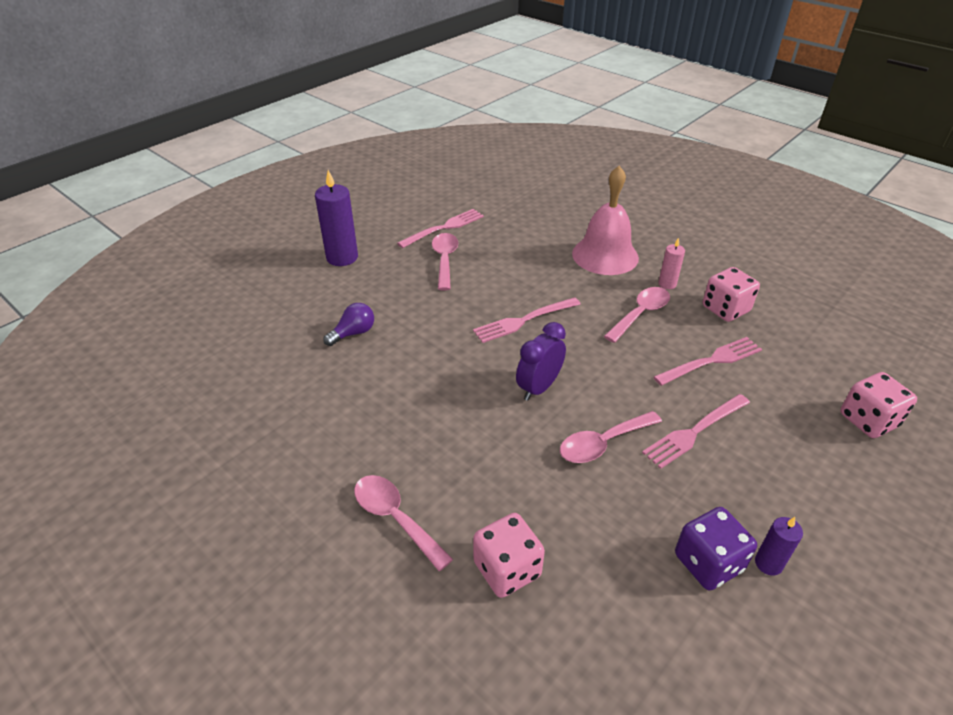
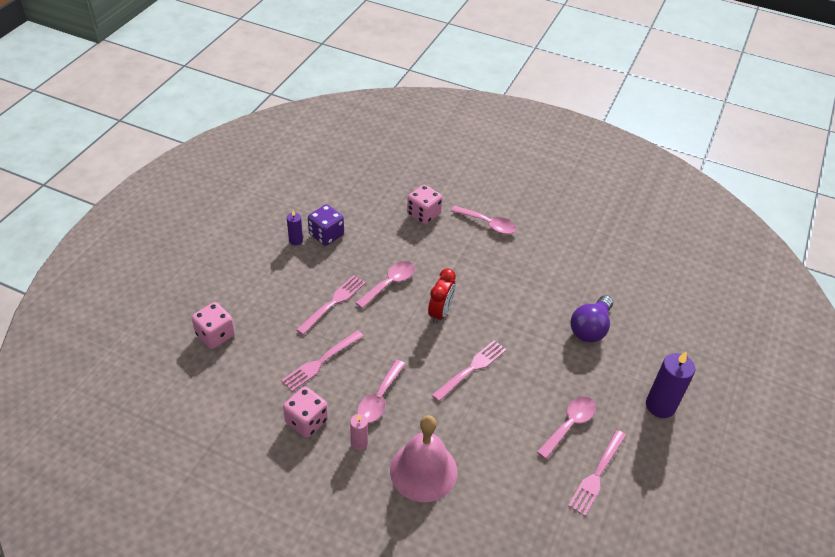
camera: 160 degrees right, 5 degrees up
purple light bulb [323,303,374,346] -> purple light bulb [571,295,613,342], size x1.59
pink spoon [432,233,458,291] -> pink spoon turned 120 degrees counterclockwise [537,396,596,459]
purple clock [516,322,566,401] -> red clock [428,268,456,324]

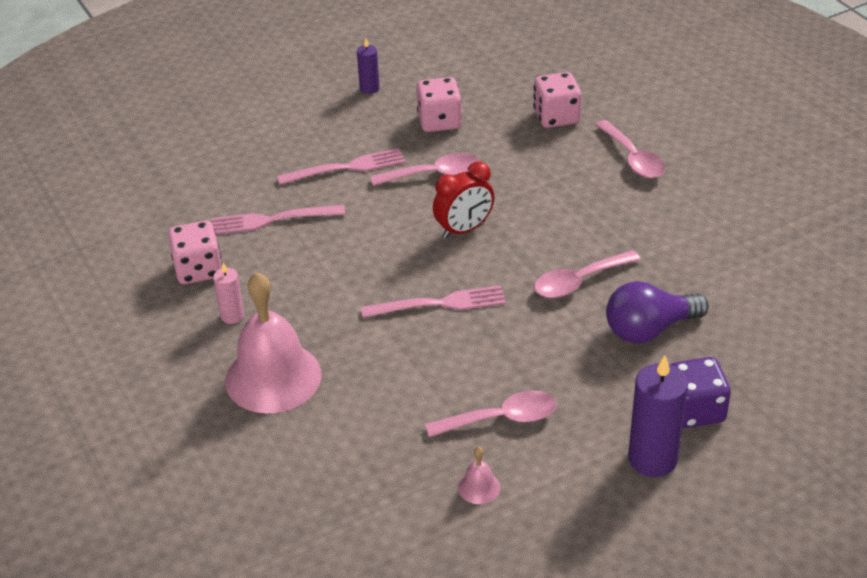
camera: 40 degrees right, 5 degrees down
pink dice [191,302,235,349] -> pink dice moved to [416,77,462,132]
purple dice [308,204,344,246] -> purple dice moved to [671,357,731,428]
pink spoon [357,360,405,423] -> pink spoon moved to [534,250,641,298]
pink fork [568,430,626,516] -> pink bell [458,447,500,504]

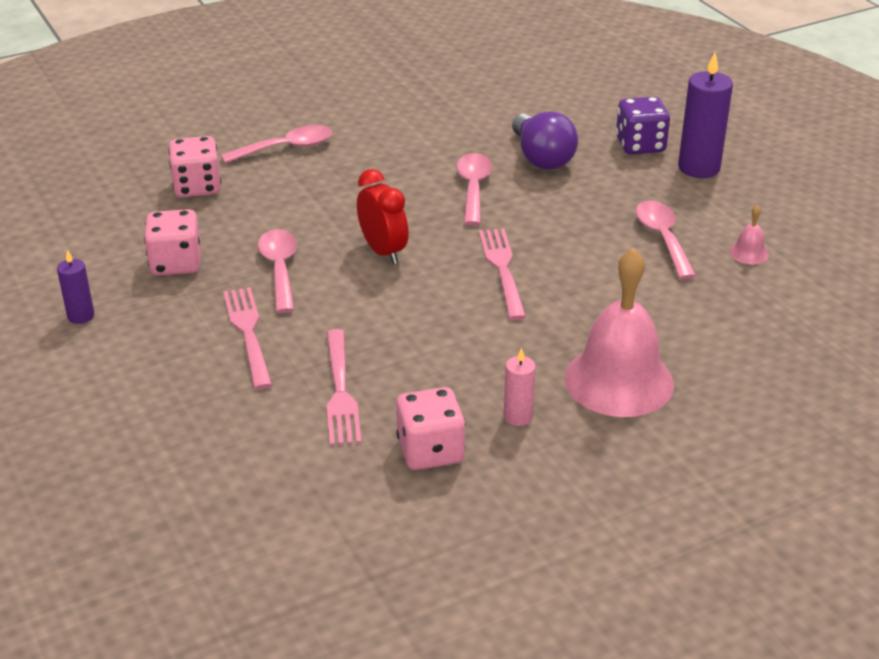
camera: 90 degrees left, 5 degrees down
pink spoon [534,250,641,298] -> pink spoon turned 150 degrees counterclockwise [456,153,493,226]

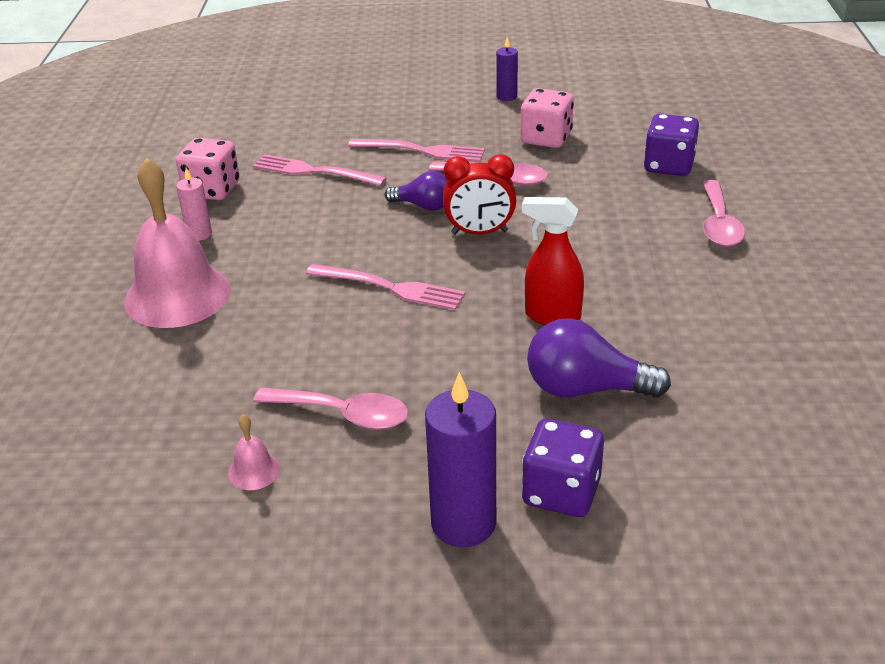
camera: 120 degrees right, 0 degrees up
pink dice [169,136,221,197] -> purple dice [644,114,699,176]
pink spoon [456,153,493,226] -> red spray bottle [522,197,584,325]
none -> purple light bulb [385,171,447,211]

